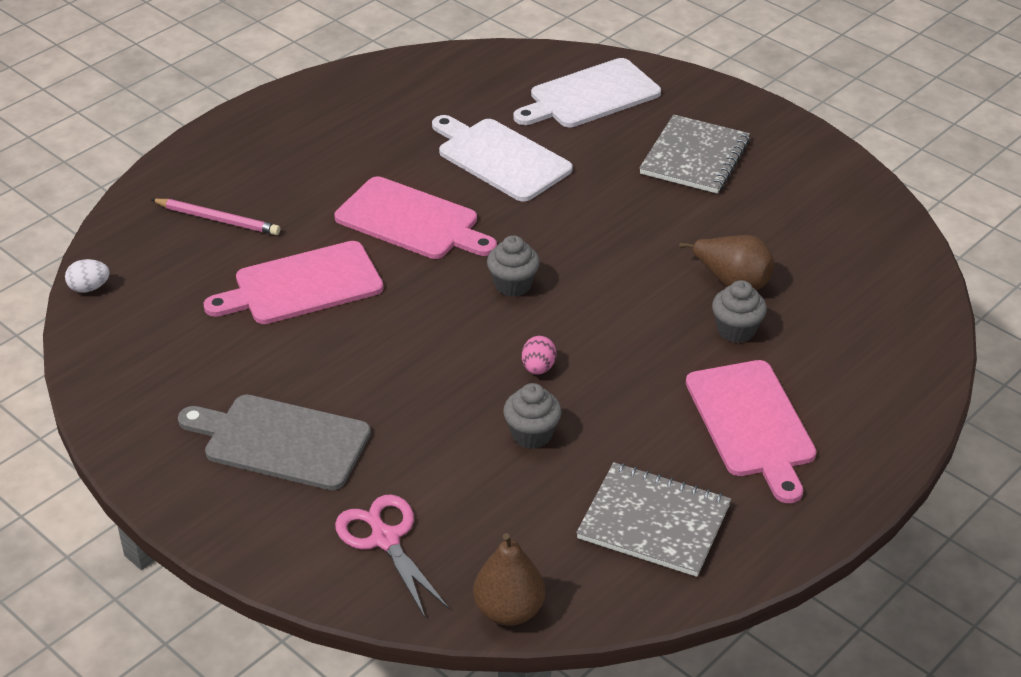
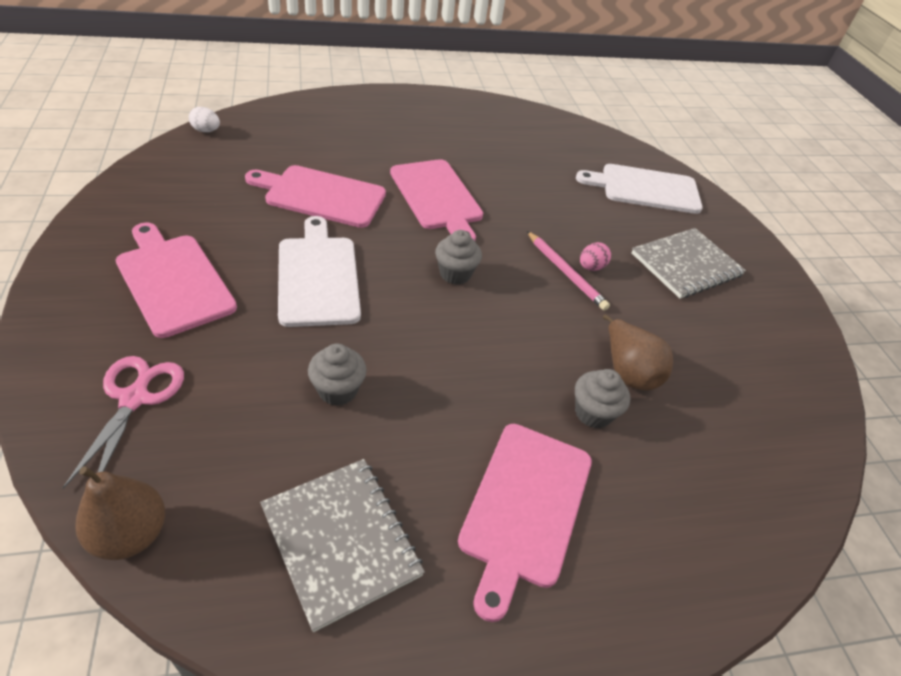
camera: 30 degrees right, 5 degrees up
pink pencil [151,199,280,235] -> pink pencil moved to [527,231,610,311]
grey cutting board [178,395,371,490] -> pink cutting board [116,222,237,338]
white cutting board [432,115,573,202] -> white cutting board moved to [278,216,361,327]
pink egg [522,336,556,375] -> pink egg moved to [580,242,611,271]

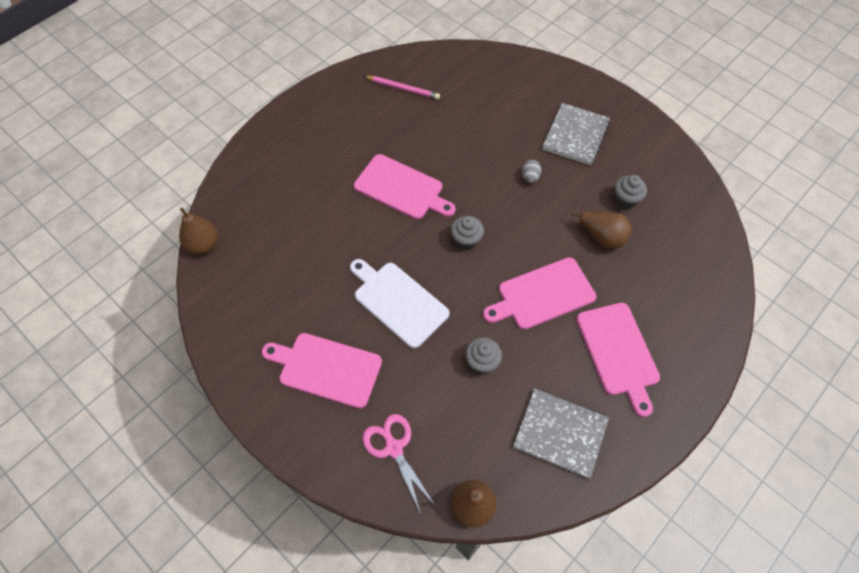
camera: 30 degrees left, 15 degrees up
white egg [189,107,220,132] -> brown pear [179,208,218,254]
pink cutting board [245,165,386,228] -> pink cutting board moved to [483,257,596,330]
pink pencil [527,231,610,311] -> pink pencil moved to [364,76,440,100]
grey cupcake [575,369,630,428] -> grey cupcake moved to [614,175,647,209]
white cutting board [576,164,703,214] -> none
pink egg [580,242,611,271] -> grey egg [522,160,542,183]

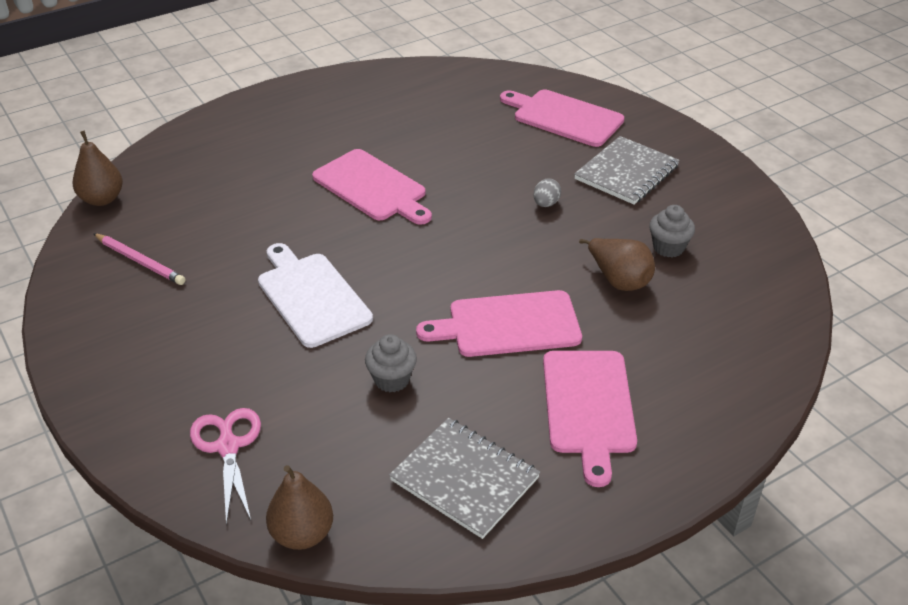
camera: 15 degrees right, 20 degrees down
pink cutting board [262,333,382,409] -> pink cutting board moved to [500,90,624,147]
pink pencil [364,76,440,100] -> pink pencil moved to [93,233,186,285]
grey cupcake [451,216,484,250] -> none

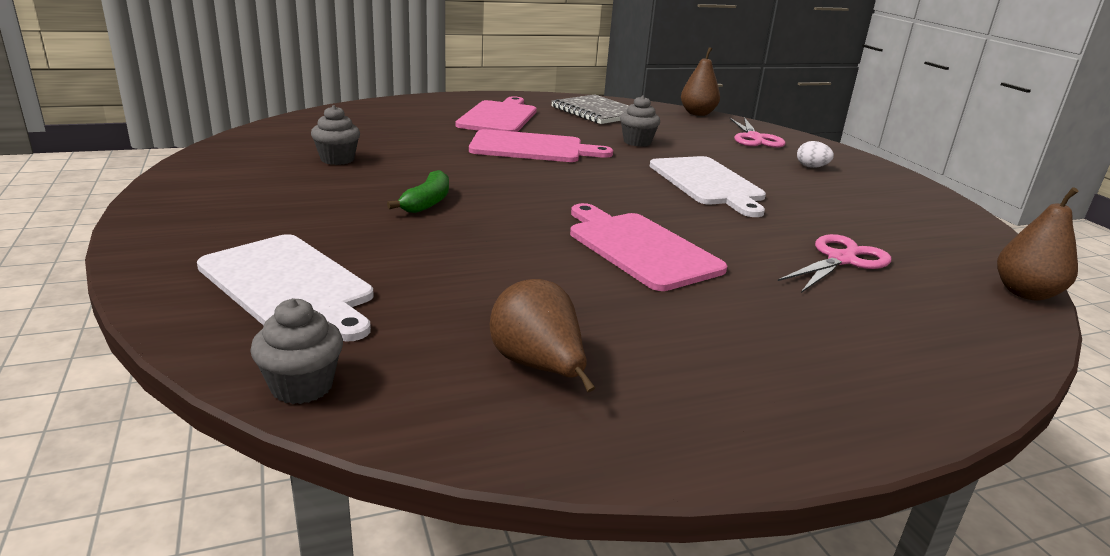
camera: 170 degrees left, 15 degrees down
pink pencil [93,233,186,285] -> none
pink cutting board [500,90,624,147] -> white cutting board [197,234,374,342]
grey egg [534,178,561,207] -> green banana [387,170,449,213]
grey notebook [574,136,680,205] -> none
brown pear [579,238,655,291] -> brown pear moved to [490,279,596,392]
none -> grey cupcake [250,298,343,404]
none -> pink scissors [778,234,891,293]
none -> white egg [797,141,834,168]

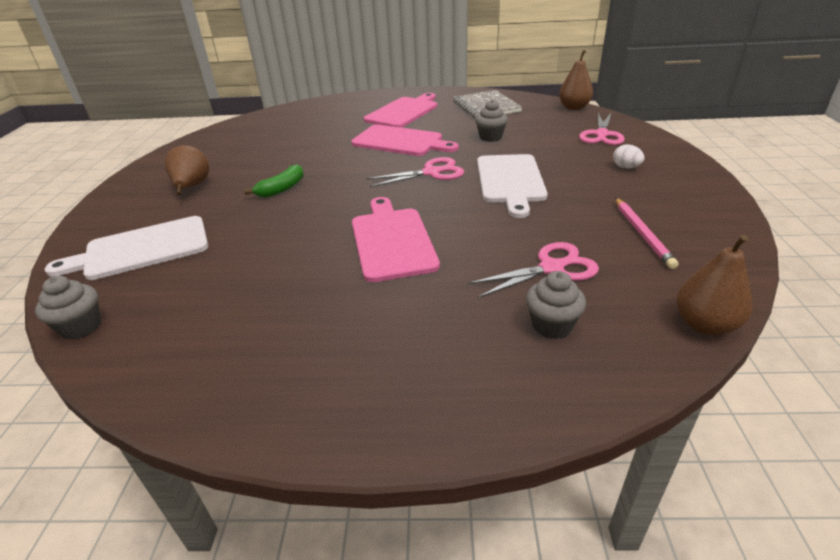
camera: 25 degrees right, 10 degrees up
white cutting board [197,234,374,342] -> white cutting board turned 90 degrees clockwise [45,216,208,280]
grey cupcake [311,105,360,165] -> grey cupcake moved to [526,271,586,339]
brown pear [490,279,596,392] -> brown pear moved to [165,145,209,195]
none -> pink scissors [366,157,464,187]
none -> pink pencil [615,198,678,269]

